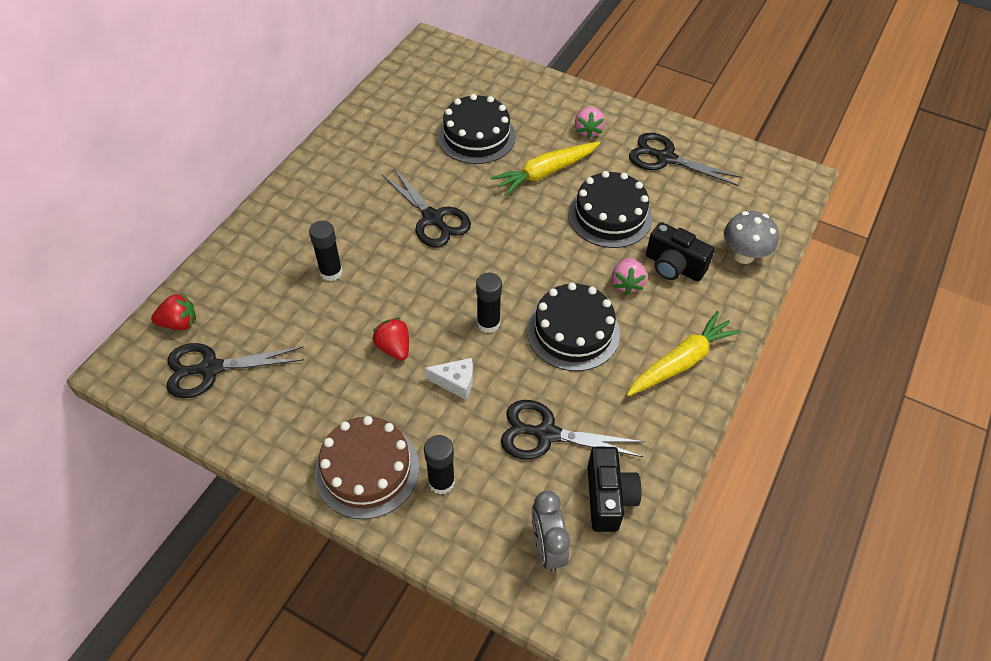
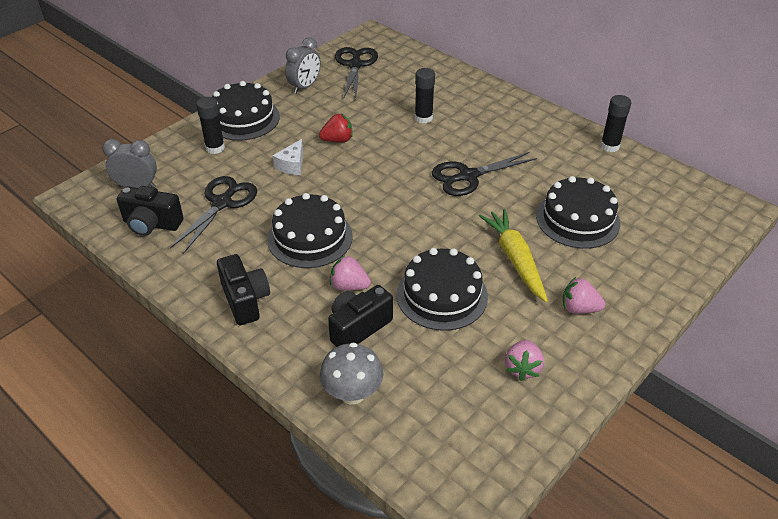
camera: 105 degrees right, 10 degrees down
red strawberry [151,293,196,330] -> none
brown cake [315,416,419,519] -> black cake [212,81,280,141]
black glue stick [476,272,502,333] -> black glue stick moved to [600,95,631,152]
yellow carrot [626,311,741,396] -> black camera [217,254,270,325]
black scissors [629,133,742,186] -> pink strawberry [505,340,544,381]
none -> grey clock [285,37,321,94]

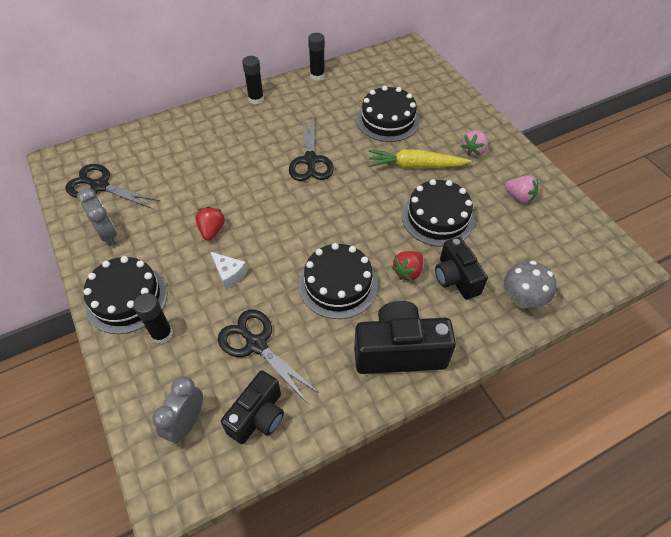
camera: 70 degrees left, 10 degrees up
black camera [217,254,270,325] -> black camera [354,301,456,374], size x1.51
pink strawberry [330,255,371,291] -> red strawberry [391,251,423,282]
black glue stick [415,68,435,124] -> black glue stick moved to [242,56,264,104]

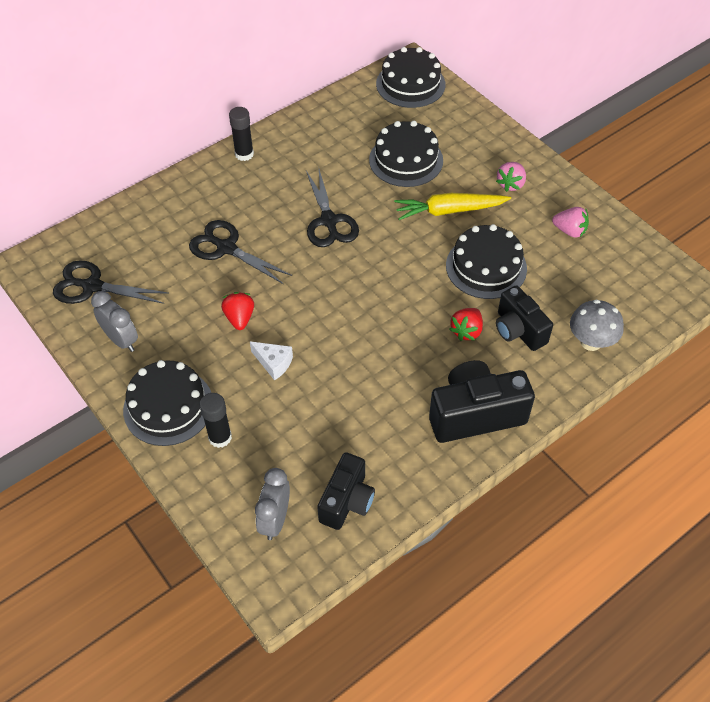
camera: 10 degrees left, 0 degrees up
black scissors [218,310,319,402] -> black scissors moved to [189,220,292,284]
black cake [299,243,378,319] -> black cake moved to [376,47,445,108]
black glue stick [308,33,325,81] -> none

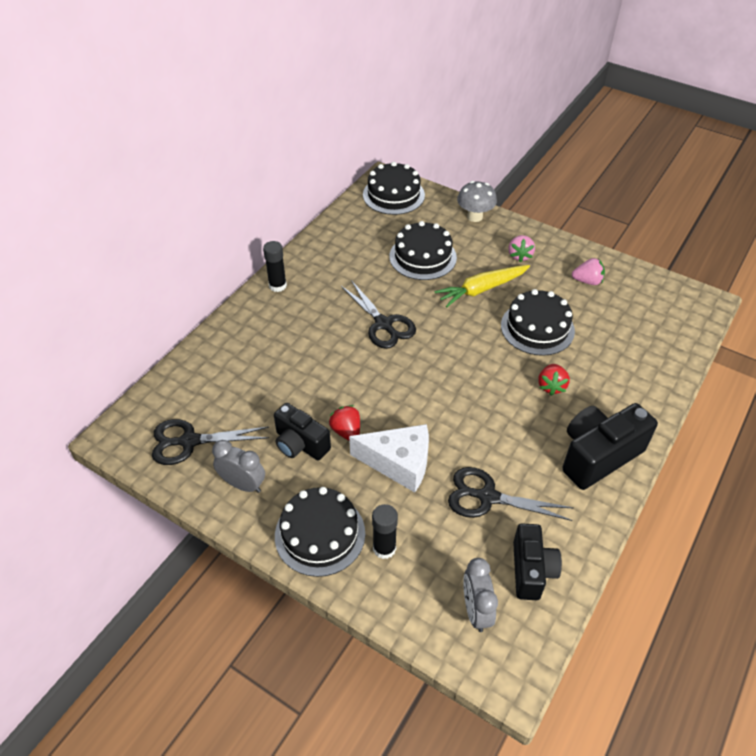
camera: 20 degrees left, 5 degrees down
black scissors [189,220,292,284] -> black scissors moved to [448,467,573,521]
white cheese [250,341,293,380] -> white cheese [349,424,429,493], size x1.86
black camera [496,285,553,351] -> black camera moved to [274,403,331,460]
grey mushroom [570,300,624,351] -> grey mushroom moved to [457,181,497,222]

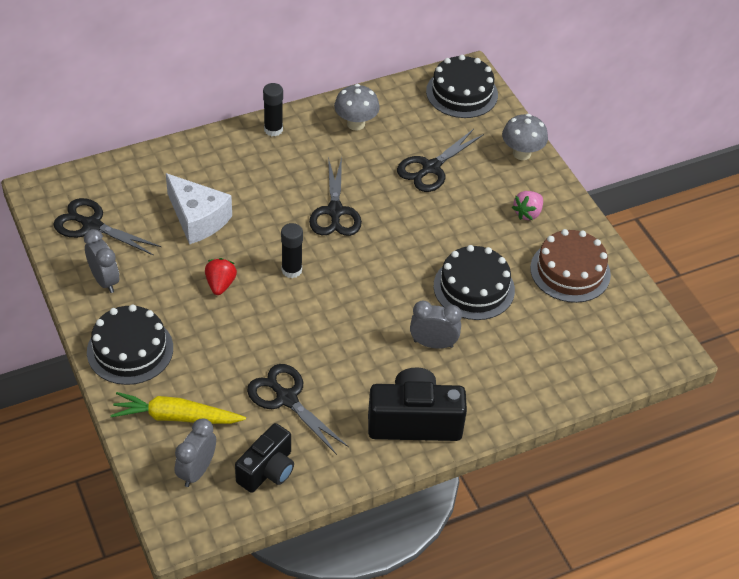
camera: 30 degrees right, 0 degrees up
black camera [274,403,331,460] -> none
white cheese [349,424,429,493] -> white cheese moved to [166,173,232,244]
black glue stick [372,504,398,559] -> black glue stick moved to [281,223,303,278]
black cake [389,221,457,280] -> black scissors [397,129,484,192]
yellow carrot [434,265,530,307] -> yellow carrot moved to [110,392,246,424]
red strawberry [538,364,570,396] -> grey clock [410,301,462,349]
pink strawberry [572,258,605,285] -> brown cake [530,229,611,303]
none -> grey mushroom [334,84,380,131]

